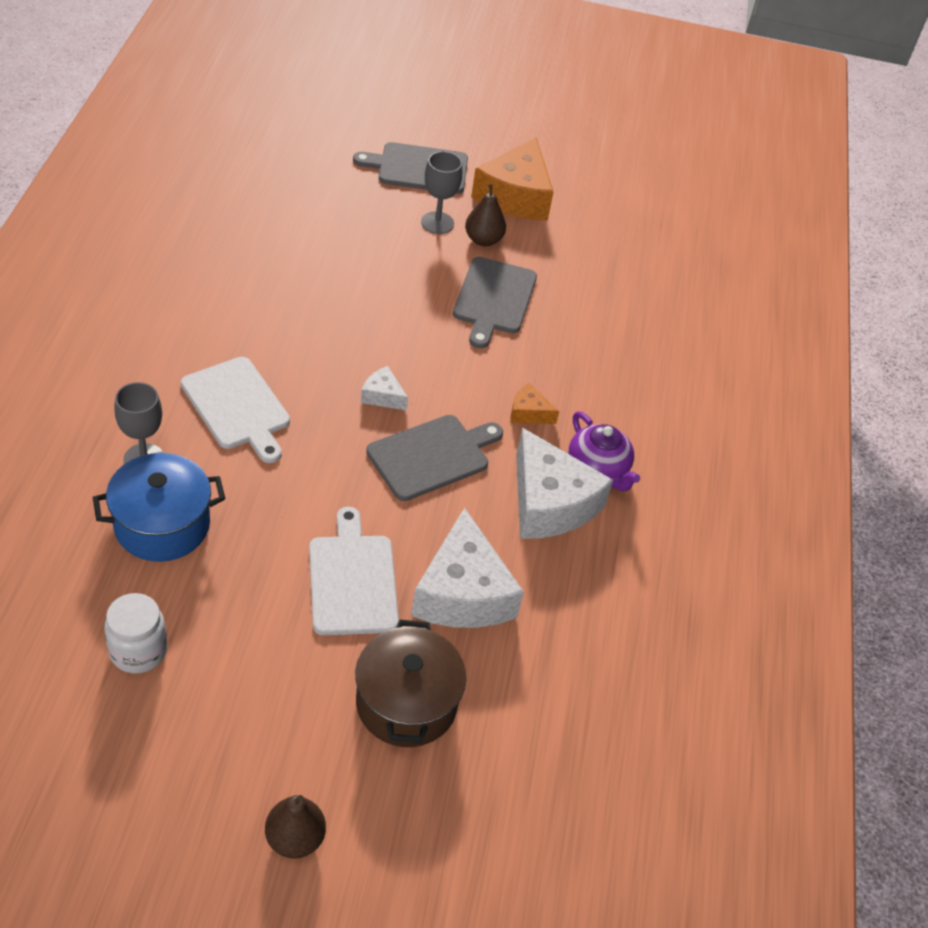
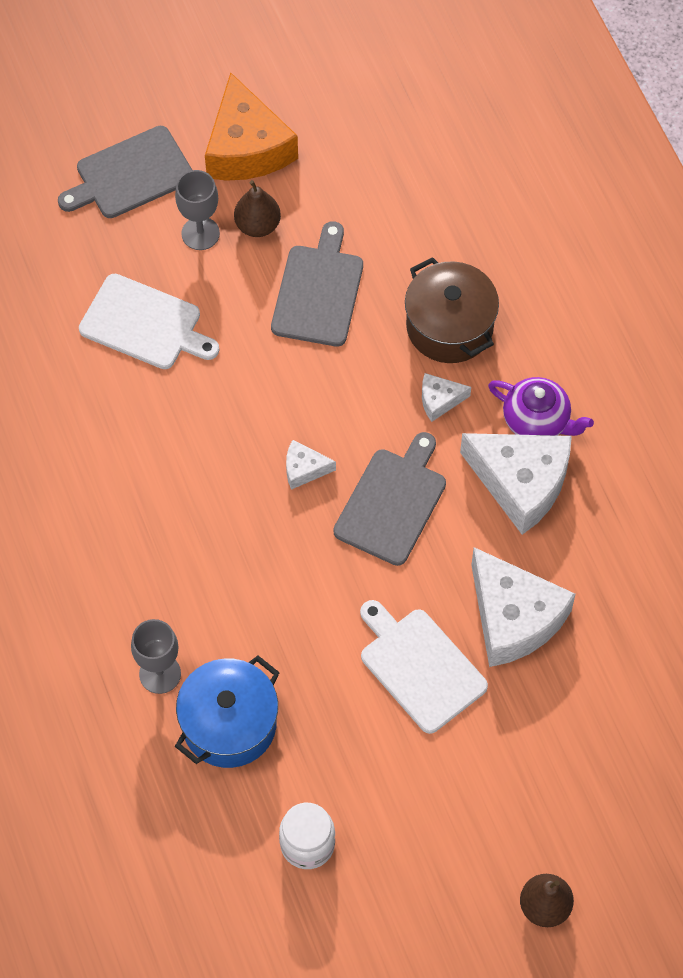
camera: 25 degrees left, 15 degrees up
white cutting board [181,357,290,463] -> white cutting board moved to [79,274,219,369]
brown pot [355,620,466,747] -> brown pot moved to [405,257,499,363]
grey cutting board [453,257,537,348] -> grey cutting board turned 150 degrees counterclockwise [271,221,363,347]
orange cheese [511,383,559,424] -> white cheese [422,373,471,422]

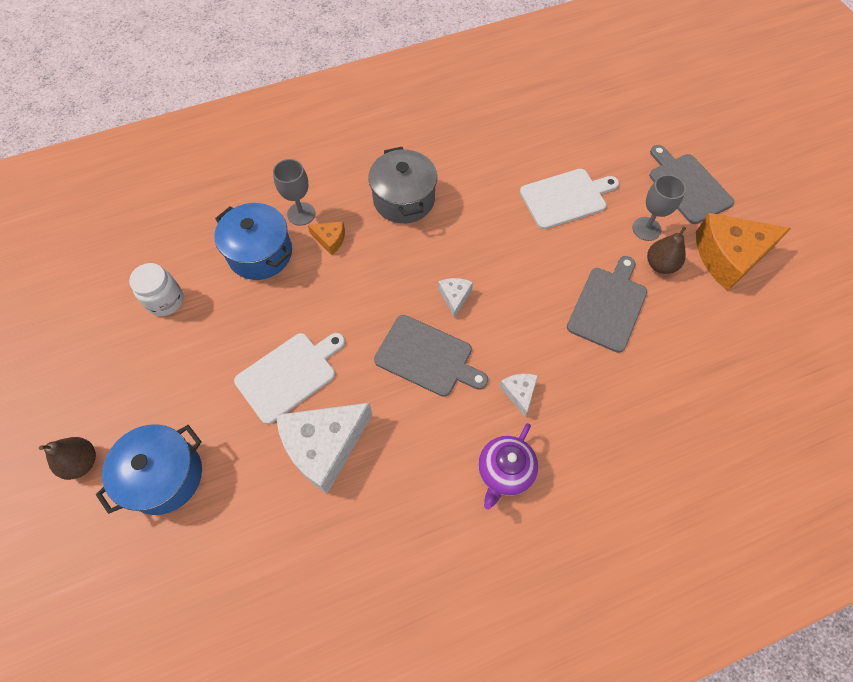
camera: 90 degrees right, 0 degrees up
white cutting board [79,274,219,369] -> white cutting board turned 135 degrees counterclockwise [520,169,619,229]
grey cutting board [271,221,363,347] -> grey cutting board turned 75 degrees counterclockwise [567,256,647,353]
brown pot [405,257,499,363] -> none
white cheese [460,433,572,535] -> none
none -> blue pot [96,424,202,515]
none -> orange cheese [308,221,345,255]
none -> grey pot [368,147,437,224]

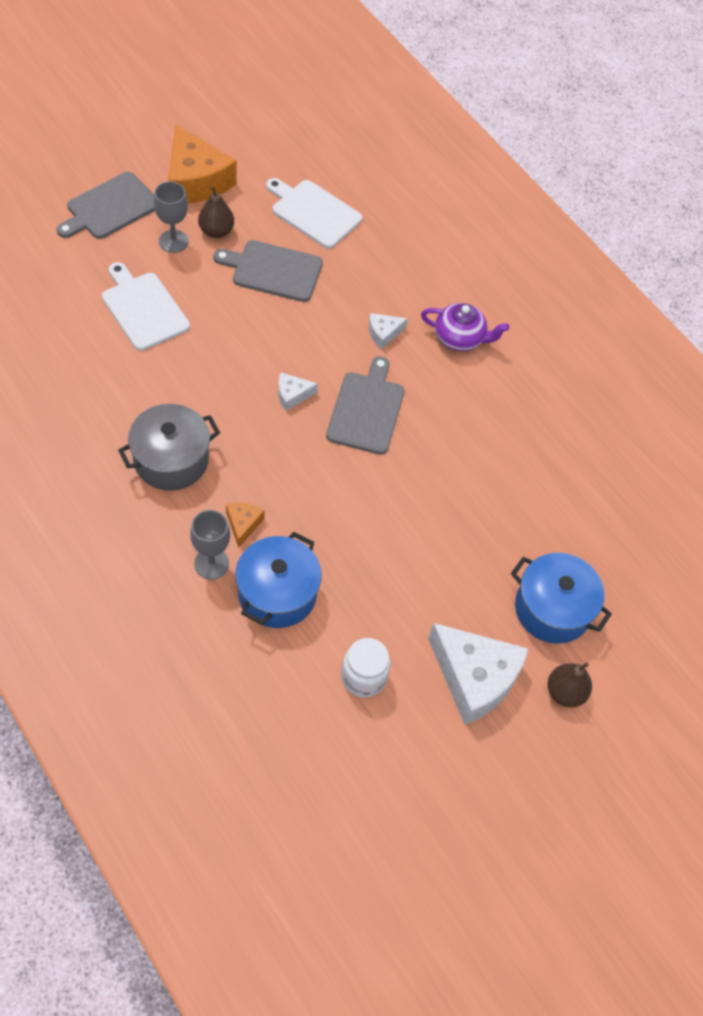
camera: 110 degrees left, 5 degrees down
white cutting board [234,333,345,424] -> white cutting board moved to [266,178,363,249]
white cheese [276,403,373,494] -> white cheese moved to [428,623,529,725]

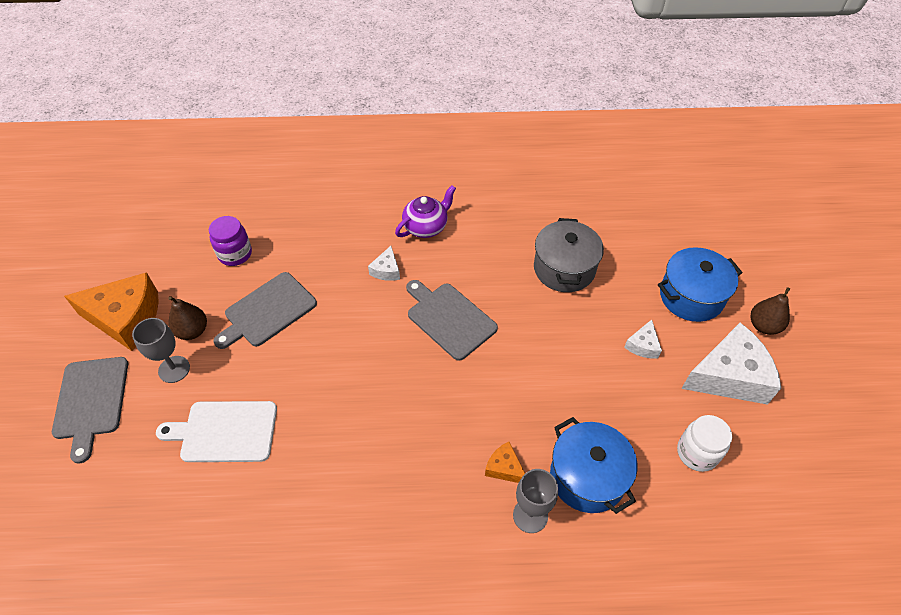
camera: 50 degrees left, 5 degrees down
grey pot [118,404,220,491] -> grey pot moved to [534,218,604,292]
white cutting board [266,178,363,249] -> purple jar [209,216,252,266]
white cheese [278,372,318,411] -> white cheese moved to [624,320,662,359]

